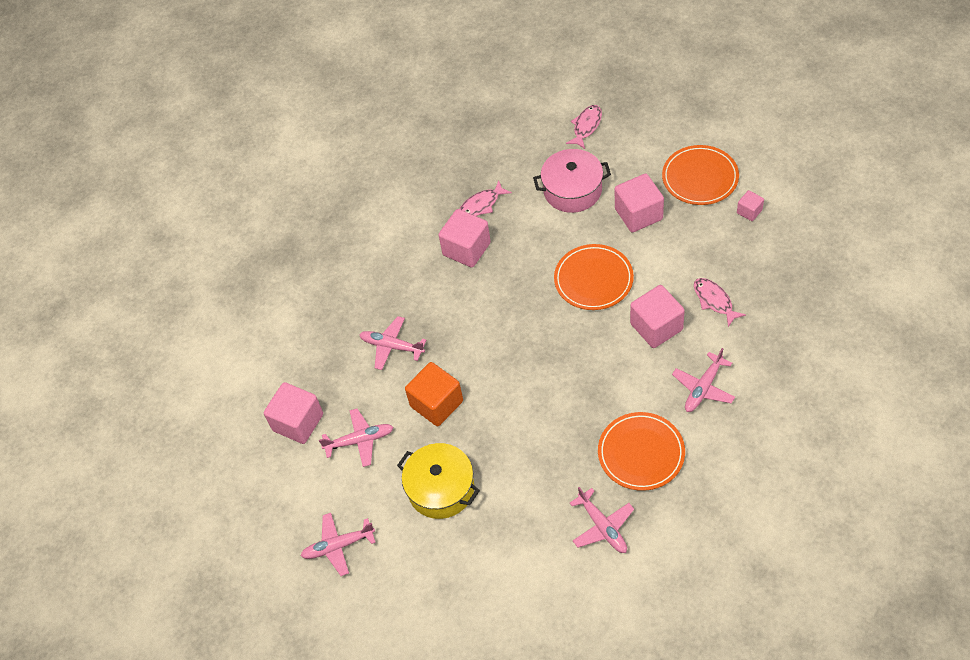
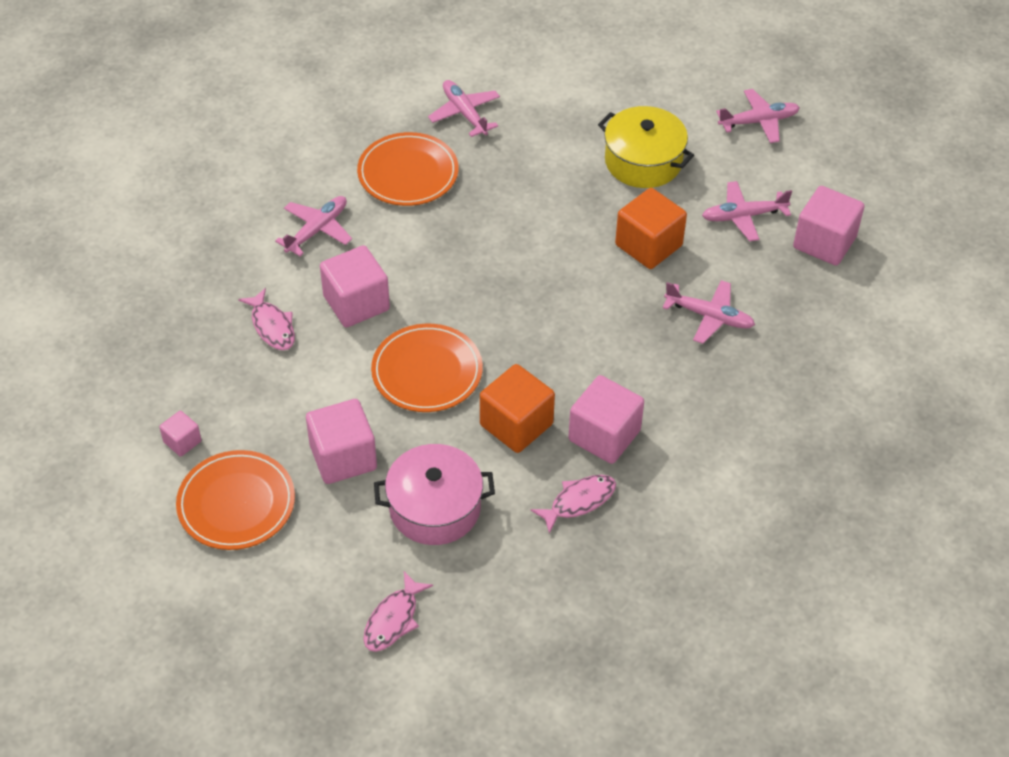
camera: 175 degrees right, 5 degrees down
none -> orange cube [480,364,555,453]

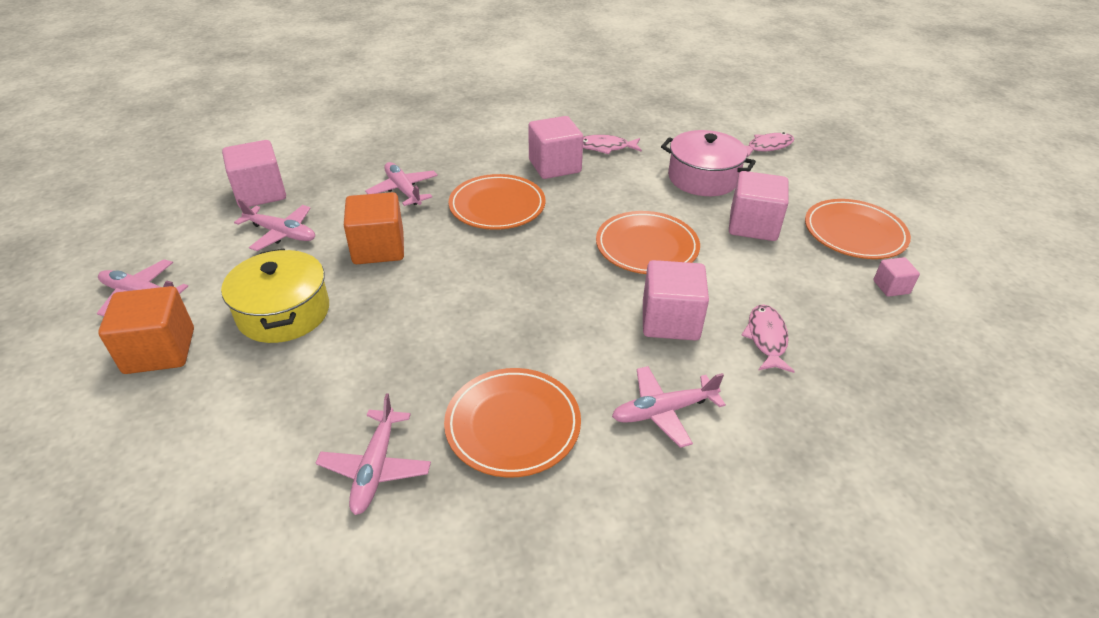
camera: 145 degrees left, 10 degrees down
orange cube [480,364,555,453] -> orange cube moved to [98,286,194,374]
none -> orange plate [448,174,546,230]

